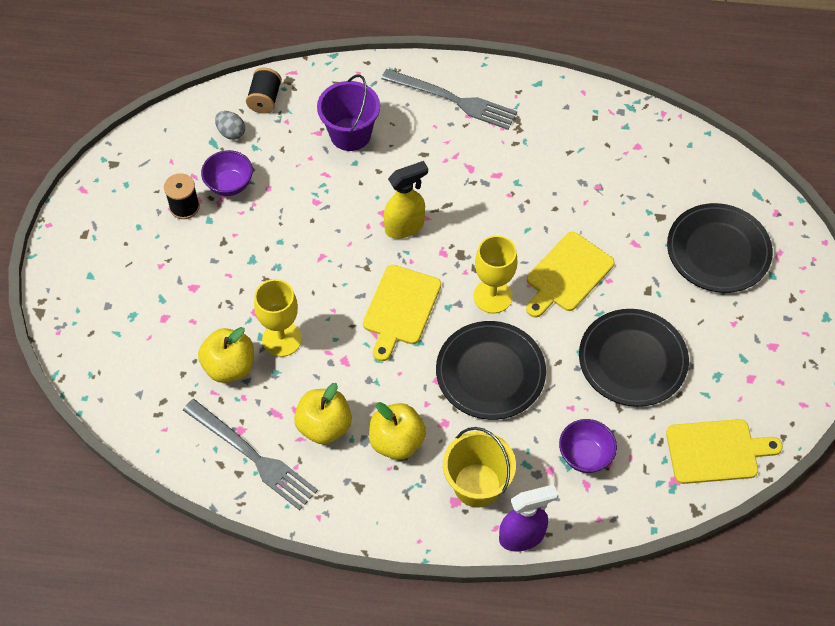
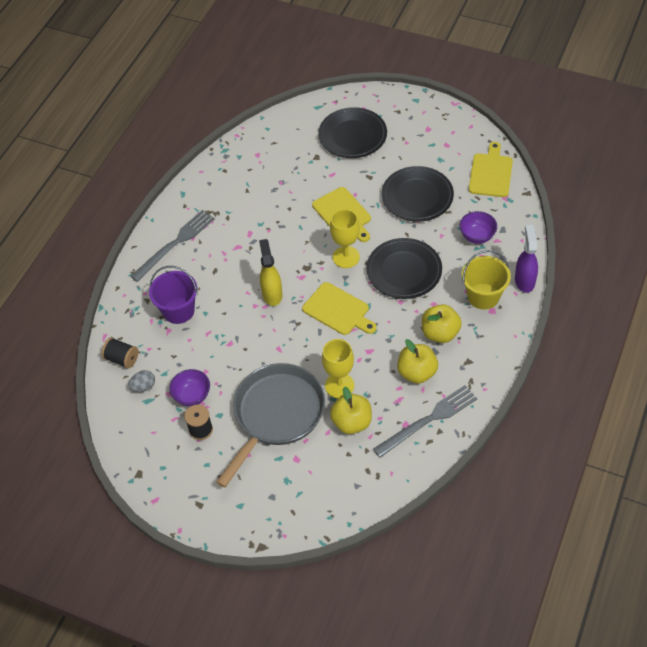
camera: 70 degrees left, 5 degrees down
none -> grey pan [216,363,325,488]

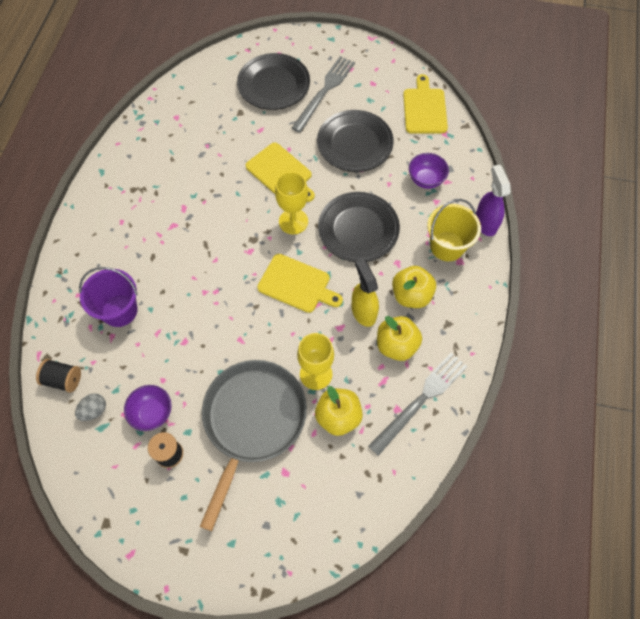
camera: 15 degrees left, 10 degrees up
grey fork [131,210,215,282] -> grey fork moved to [292,56,355,132]
yellow spray bottle [259,239,282,306] -> yellow spray bottle moved to [352,258,379,327]

